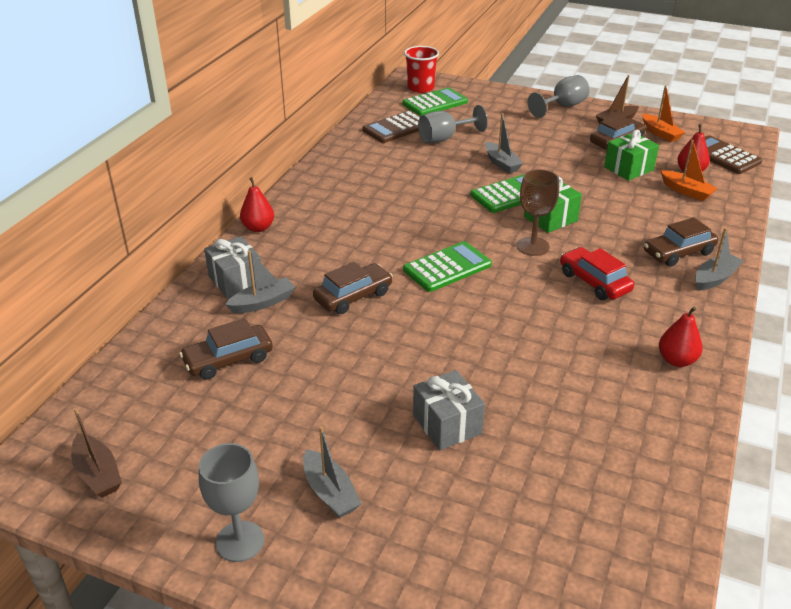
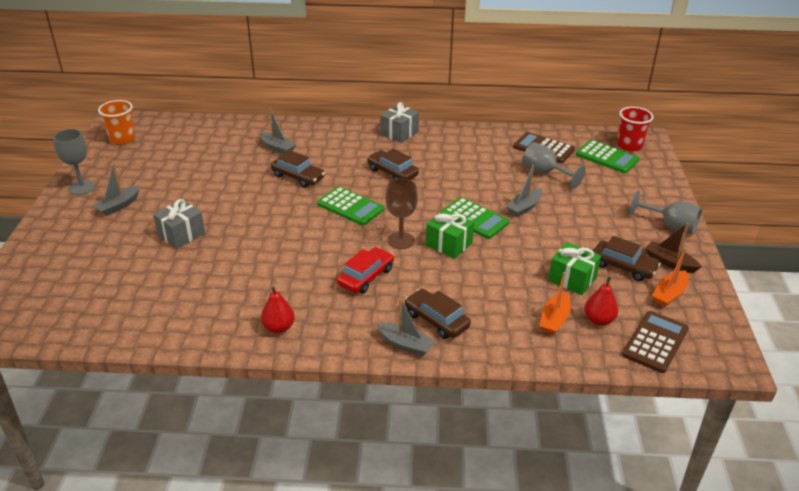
camera: 70 degrees right, 0 degrees up
brown boat [71,408,122,498] -> orange cup [98,100,135,145]
brown car [179,318,273,380] -> brown car moved to [367,149,419,180]
grey gift [204,236,261,298] -> grey gift moved to [380,102,419,143]
red pear [240,177,274,232] -> none

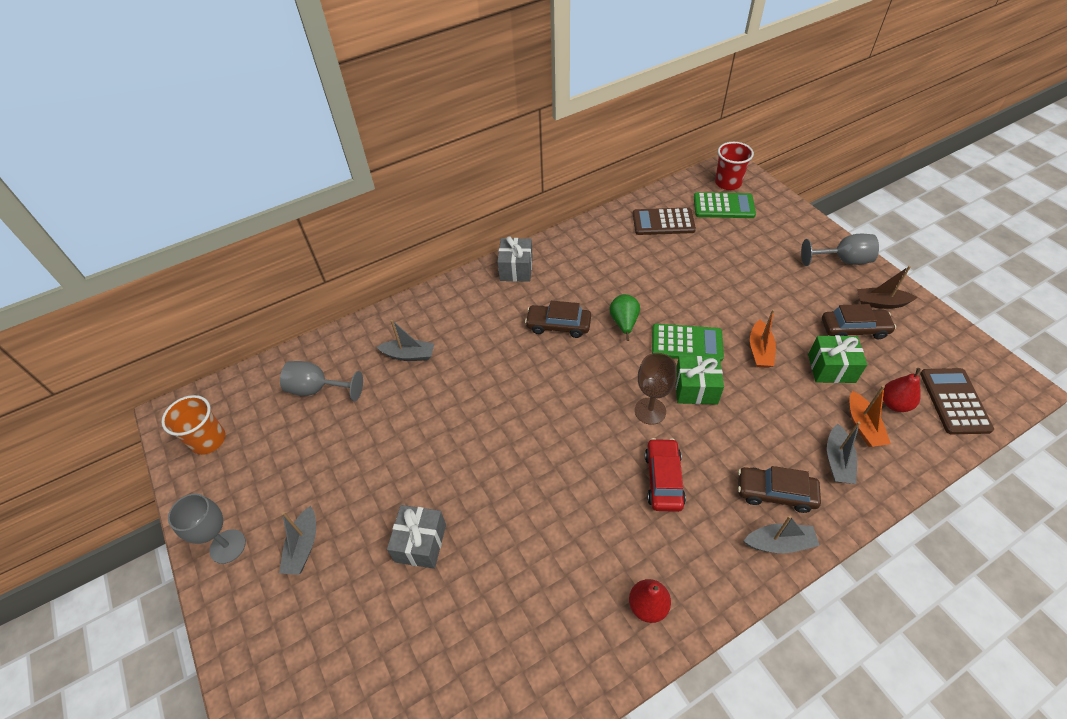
camera: 30 degrees left, 15 degrees up
brown car [271,150,325,188] -> none
green calculator [317,186,384,226] -> none
grey boat [506,165,543,217] -> grey boat moved to [827,421,860,484]
grey goblet [522,142,586,189] -> grey goblet moved to [280,361,363,401]
orange boat [652,248,688,307] -> orange boat moved to [750,309,776,368]
none -> green pear [609,294,640,341]

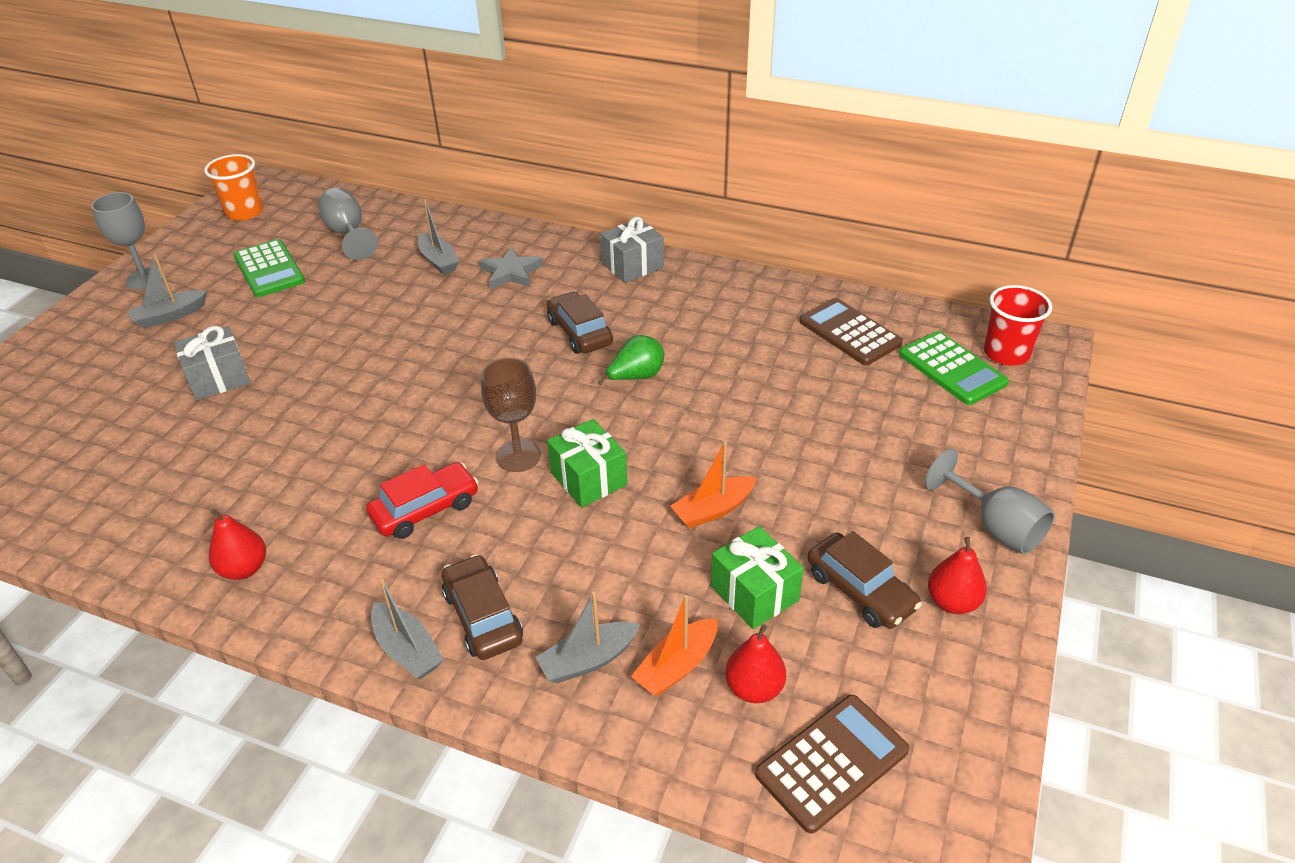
camera: 50 degrees right, 10 degrees down
green calculator [652,324,724,362] -> green calculator moved to [234,239,305,297]
brown boat [857,266,918,309] -> red pear [928,537,987,614]
none -> grey star [479,247,543,289]

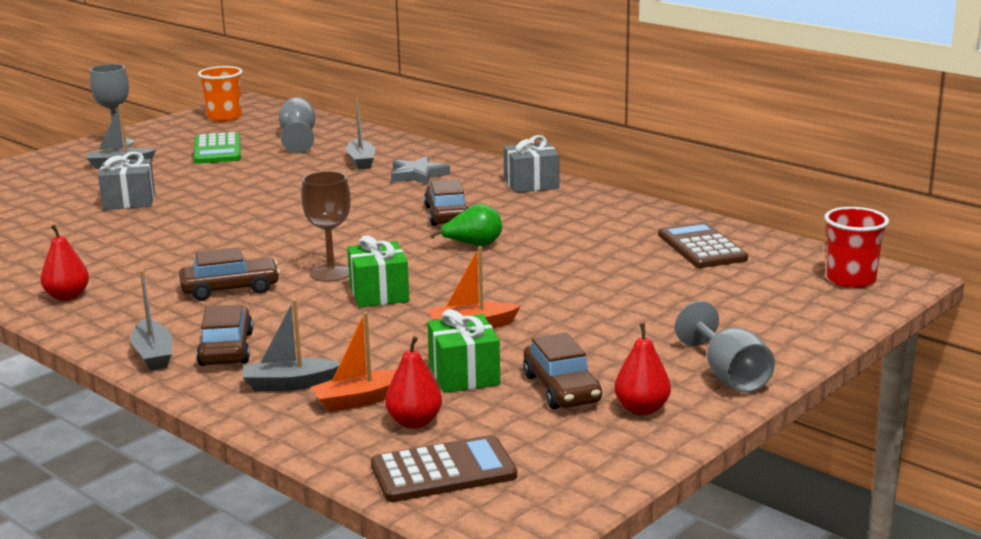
camera: 20 degrees right, 20 degrees down
red car [366,462,478,539] -> brown car [179,247,280,301]
green calculator [899,331,1009,405] -> none

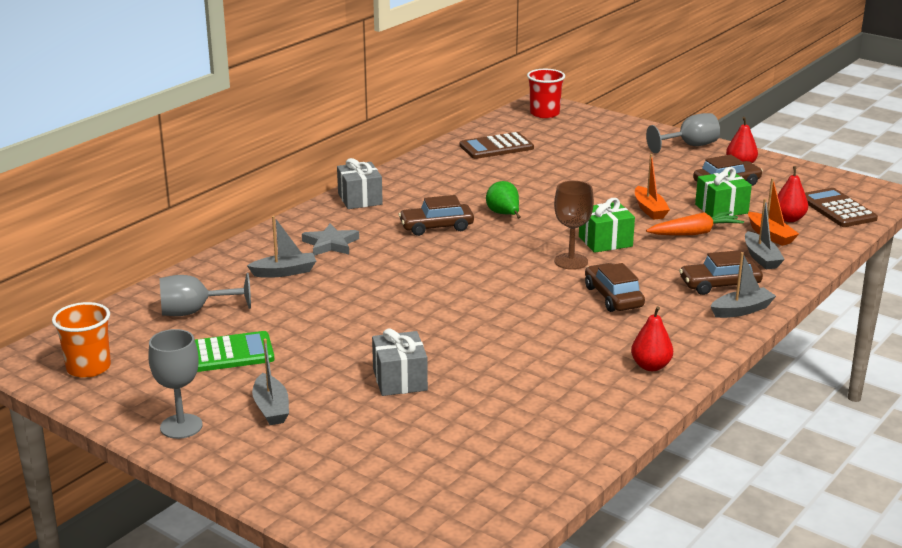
camera: 95 degrees left, 5 degrees up
none -> orange carrot [646,211,744,236]

